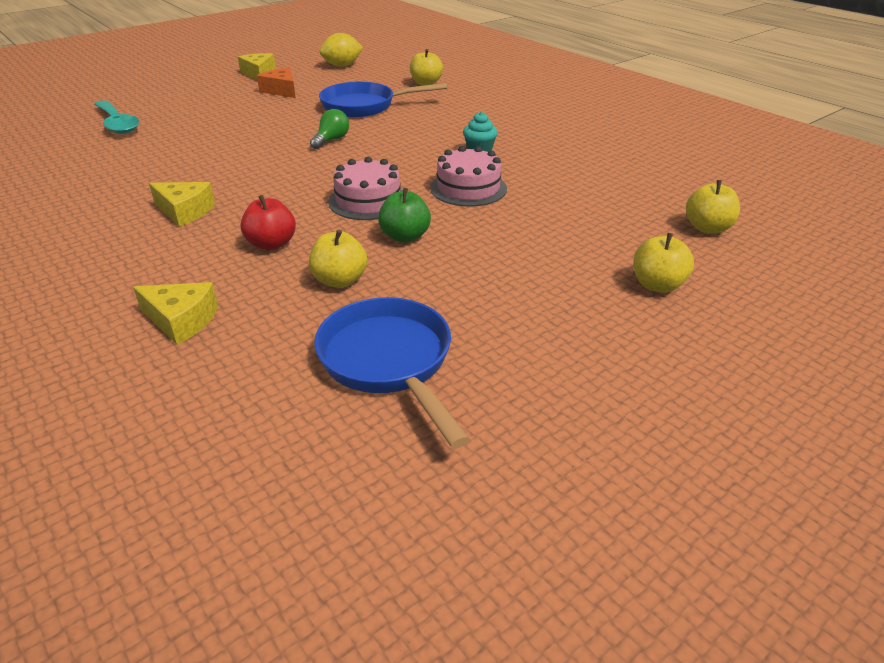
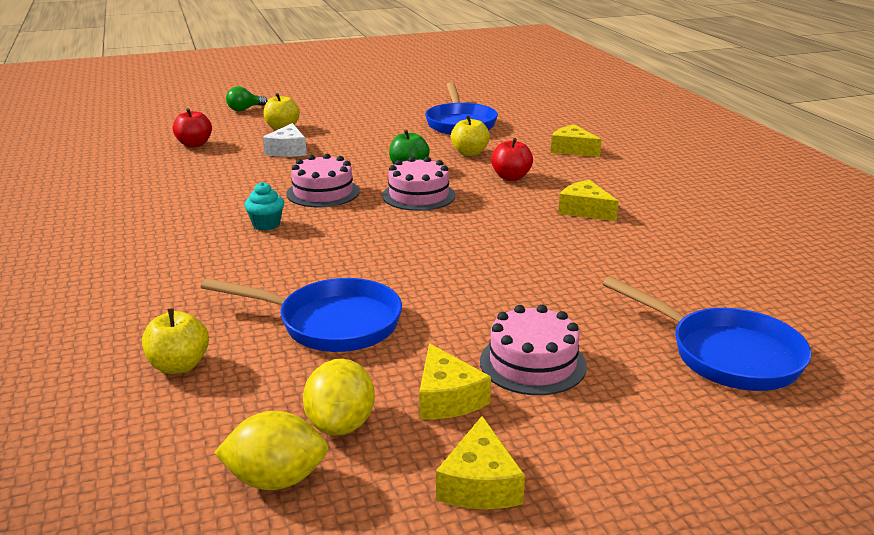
camera: 160 degrees left, 10 degrees down
turquoise spoon [94,100,140,134] -> blue pan [603,277,812,391]
orange cheese [257,68,296,98] -> yellow cheese [419,343,491,419]
green light bulb [310,109,349,149] -> green light bulb moved to [226,86,267,111]
yellow apple [686,180,740,234] -> red apple [173,108,212,148]
none -> white cheese [263,123,307,157]
none -> yellow lemon [303,359,375,436]
none -> pink cake [480,305,587,395]

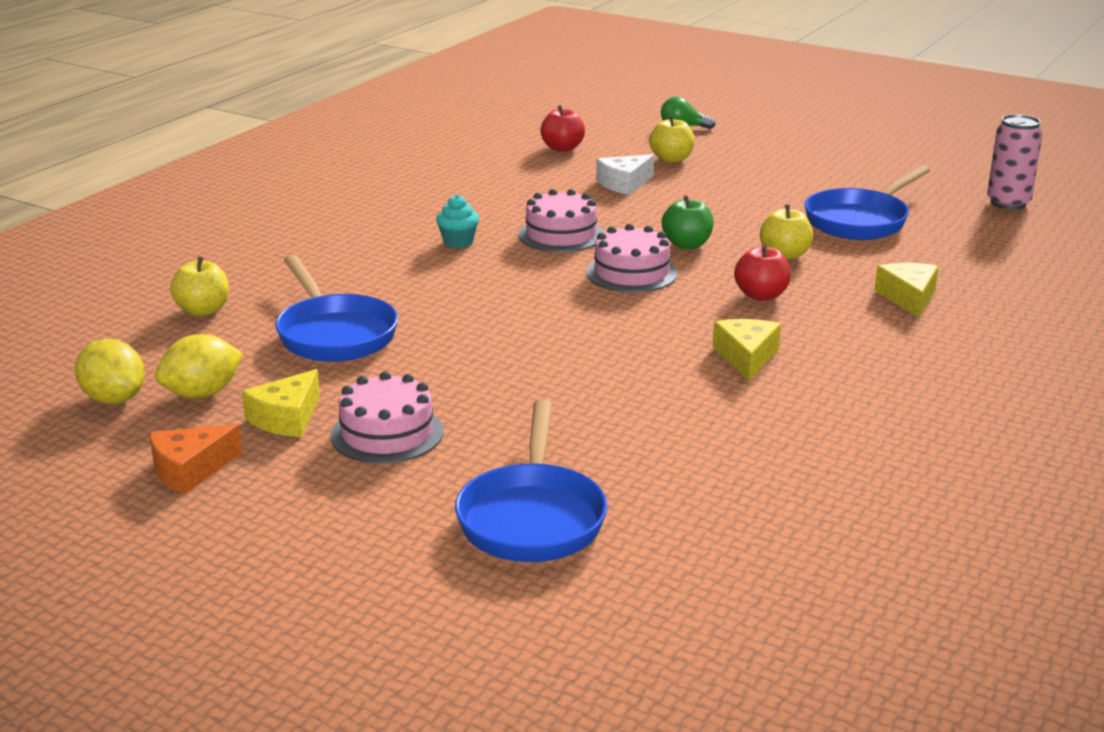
camera: 50 degrees right, 0 degrees up
yellow cheese [436,416,525,509] -> orange cheese [150,424,242,494]
none -> pink can [987,114,1043,210]

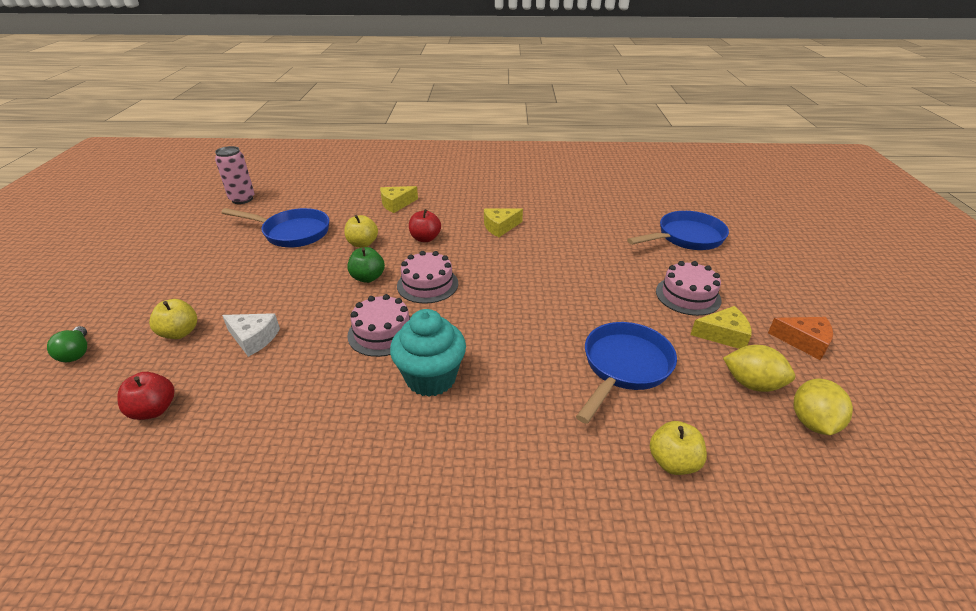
camera: 120 degrees left, 10 degrees up
turquoise cupcake [436,195,479,248] -> turquoise cupcake [390,309,466,397], size x1.94

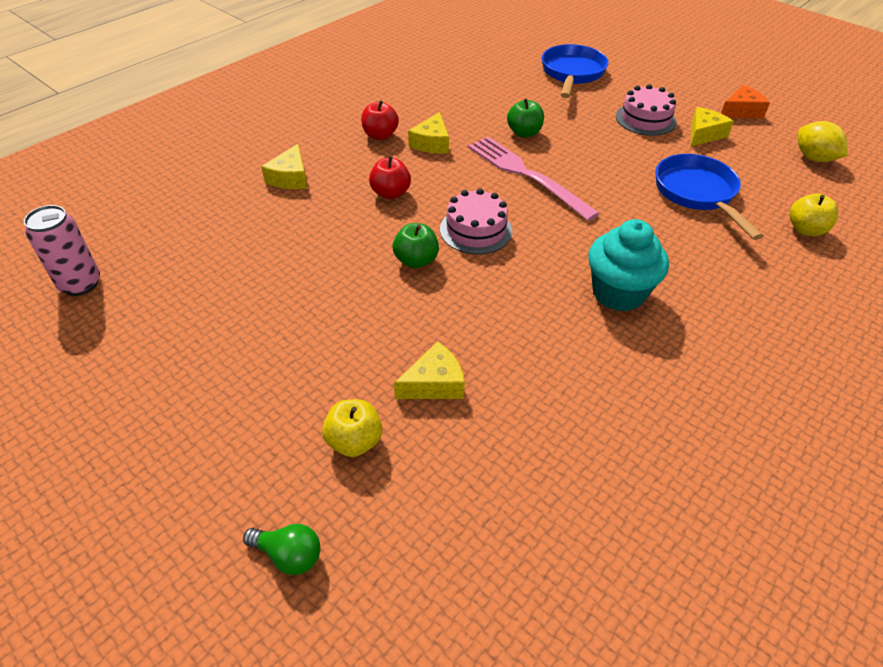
camera: 50 degrees left, 10 degrees up
red apple [117,372,175,420] -> red apple moved to [361,100,399,140]
blue pan [221,208,329,247] -> none
white cheese [222,313,280,357] -> yellow cheese [394,341,465,399]
yellow apple [344,215,378,248] -> none
pink cake [347,294,410,357] -> none
yellow lemon [723,345,795,392] -> none
none -> pink fork [468,137,599,221]
none -> green apple [507,98,544,137]

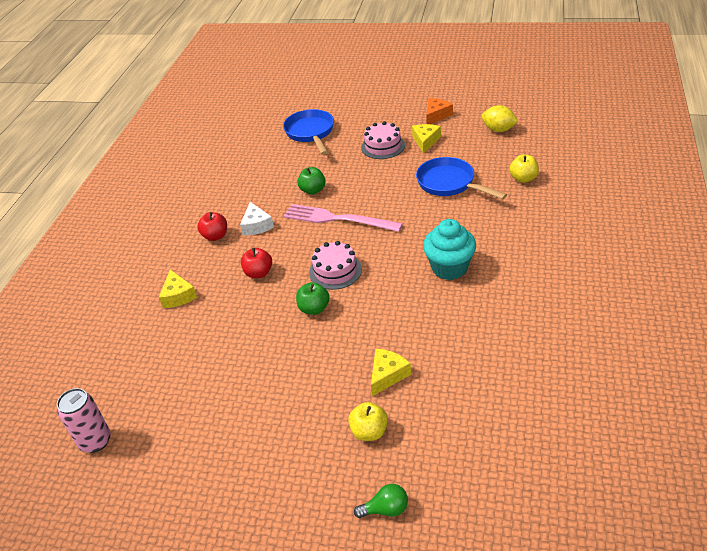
camera: 25 degrees left, 5 degrees down
yellow cheese [408,112,449,154] -> white cheese [240,202,274,235]

